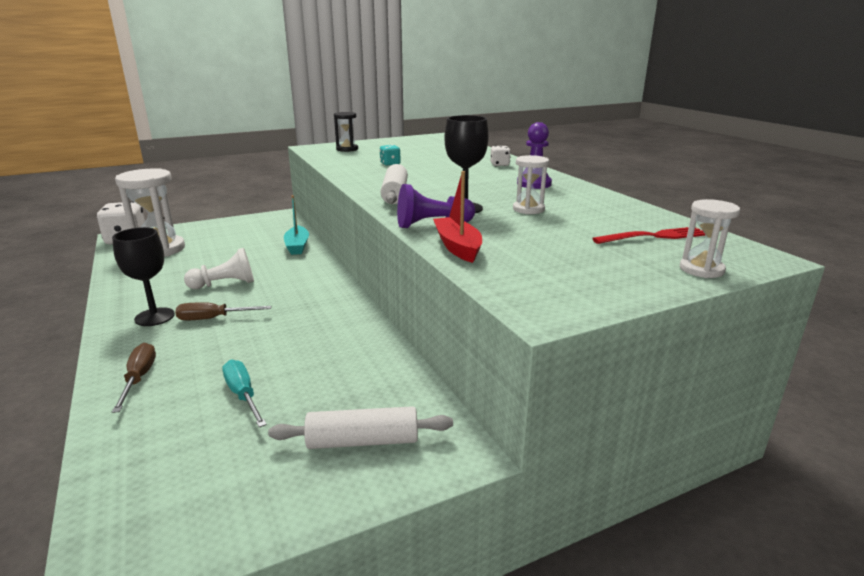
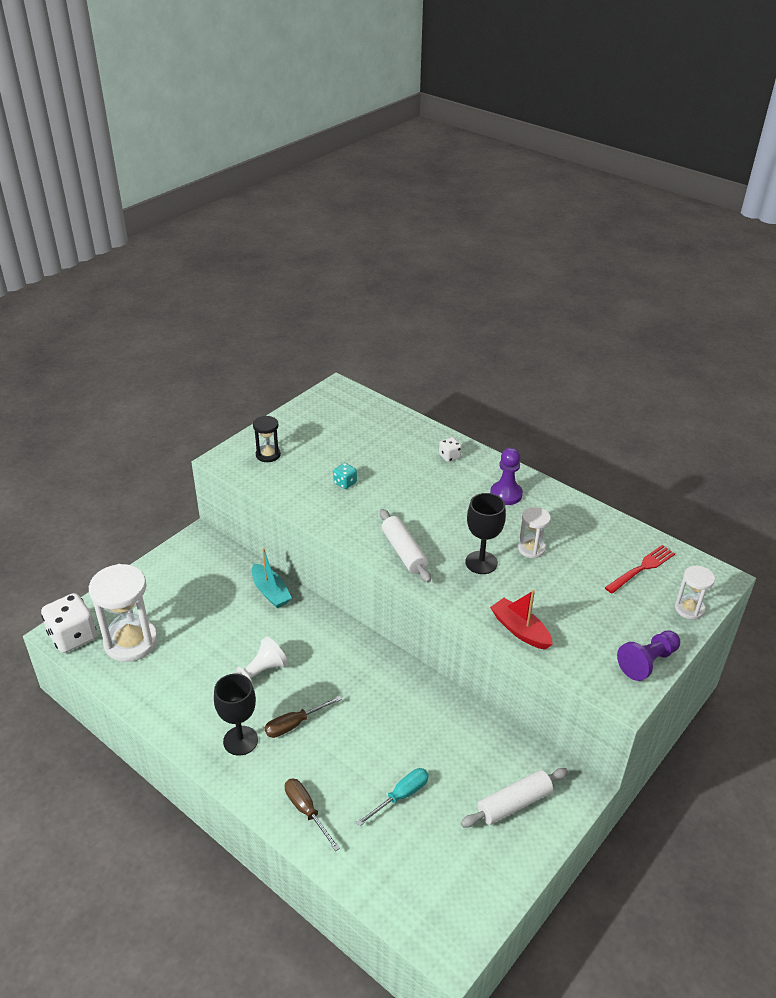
camera: 25 degrees left, 15 degrees up
turquoise screwdriver [222,360,267,427] -> turquoise screwdriver turned 105 degrees clockwise [356,768,429,827]
purple pawn [397,184,475,228] -> purple pawn moved to [617,630,680,681]

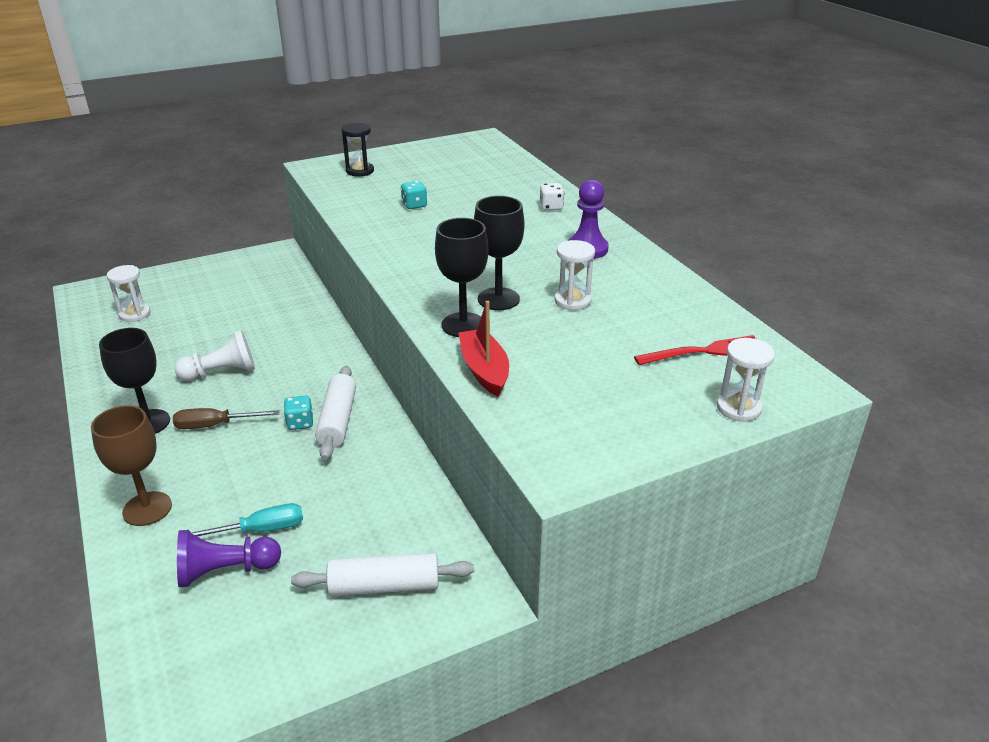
camera: 25 degrees right, 5 degrees down
white dice [41,593,97,653] -> none
white hourglass [89,564,158,662] -> white hourglass [107,265,150,322], size x0.52
turquoise boat [252,548,292,608] -> none
brown screwdriver [285,778,340,851] -> brown goblet [91,405,172,526]
white rolling pin [380,509,431,583] -> white rolling pin moved to [315,366,356,460]
purple pawn [617,630,680,681] -> purple pawn moved to [177,530,281,587]
none -> turquoise dice [284,395,313,430]
none -> black goblet [435,218,489,337]

